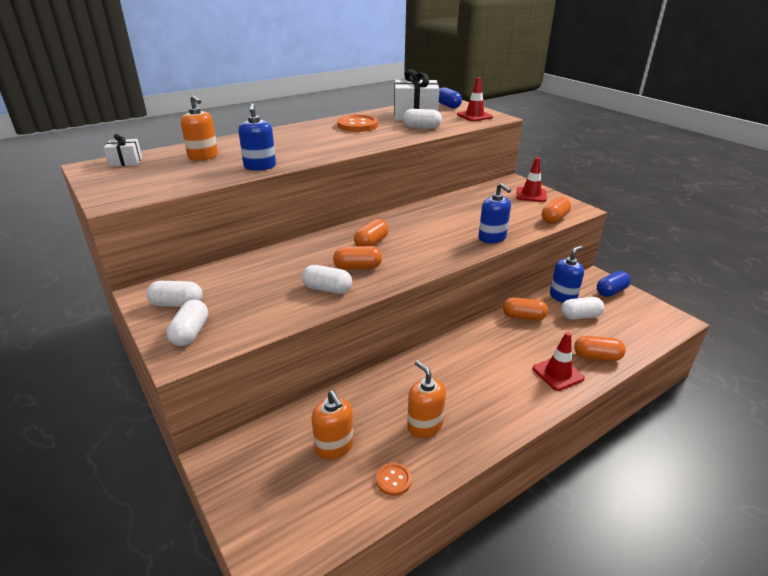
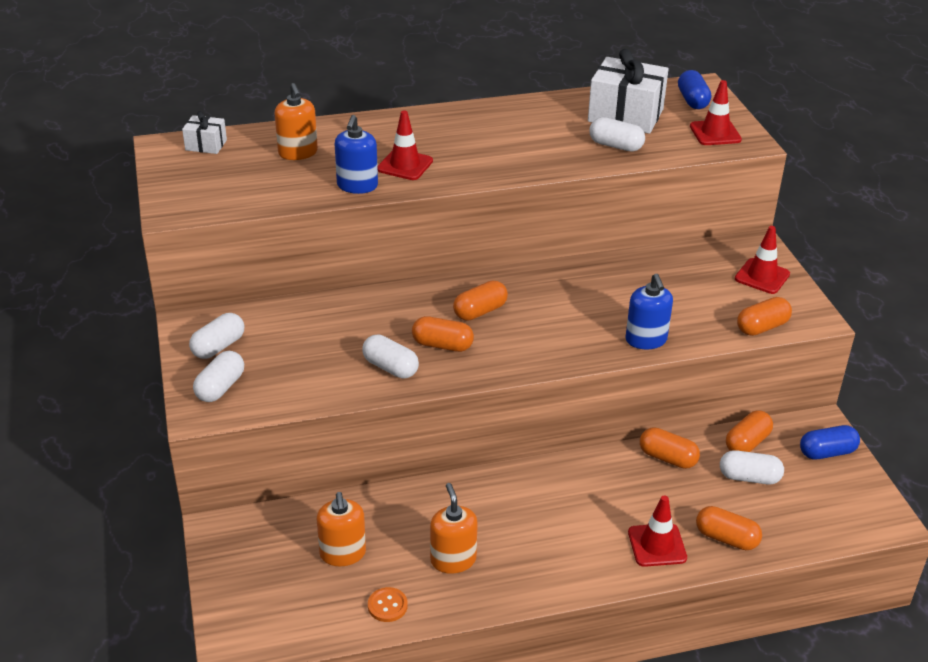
camera: 20 degrees right, 5 degrees up
white capsule [146,281,203,307] -> white capsule turned 75 degrees counterclockwise [189,313,244,359]
orange button [337,115,378,132] -> none
blue soap dispenser [550,246,584,303] -> orange capsule [726,410,773,452]
none -> red traffic cone [378,111,433,180]

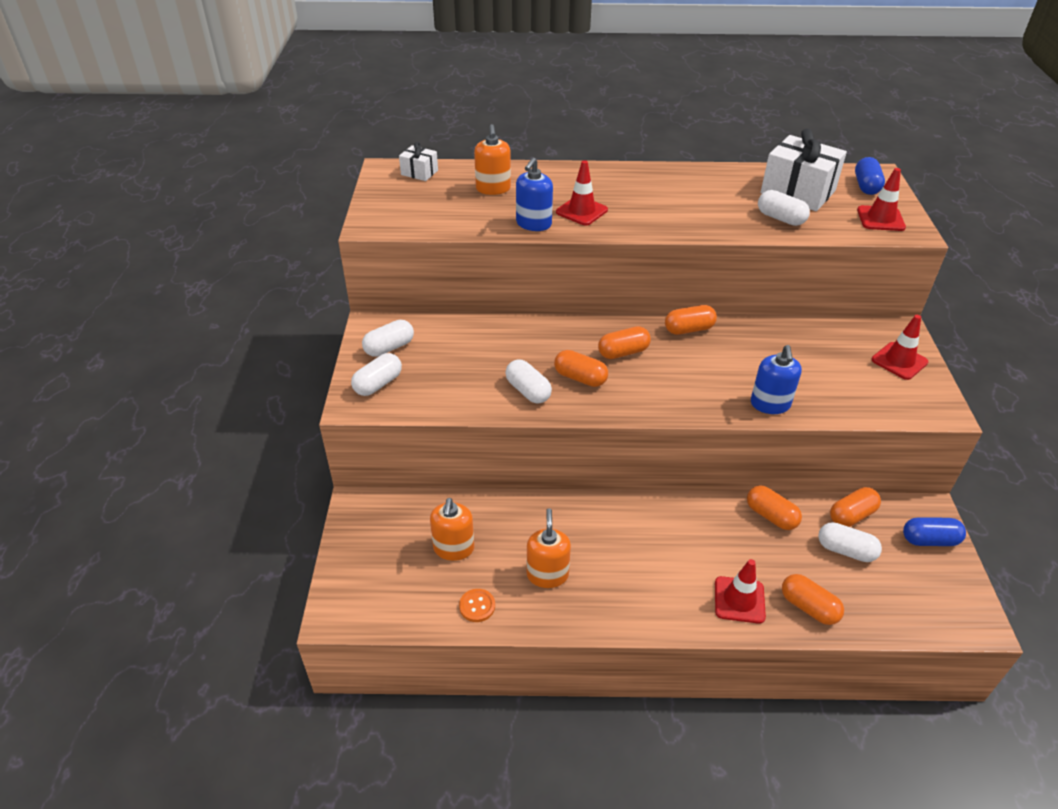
camera: 15 degrees right, 5 degrees up
orange capsule [737,297,792,336] -> orange capsule moved to [665,305,717,335]

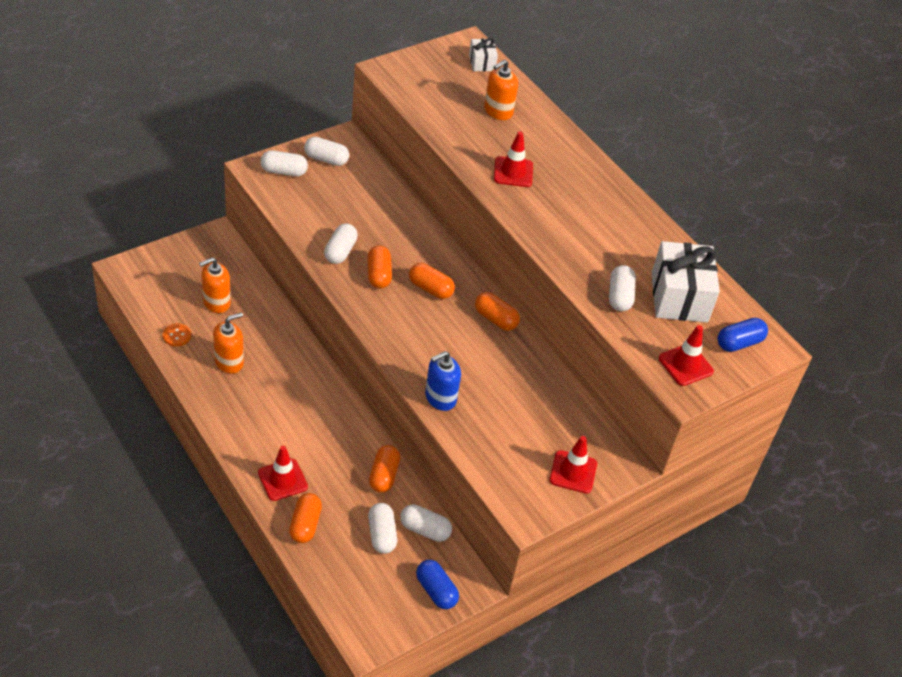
camera: 50 degrees right, 5 degrees up
blue soap dispenser [516,158,553,231] -> none
orange capsule [830,487,881,527] -> white capsule [400,504,452,542]

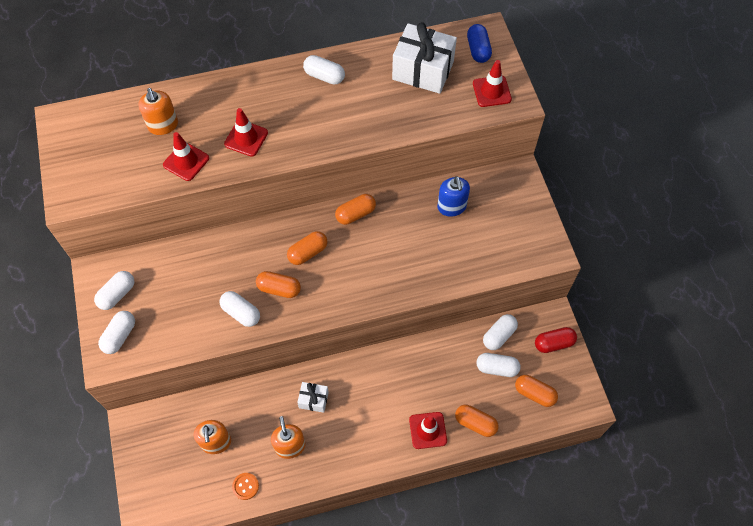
camera: 65 degrees left, 15 degrees up
orange capsule [369,445,400,493] -> orange capsule moved to [515,375,558,407]
blue capsule [416,560,459,609] -> red capsule [535,327,577,353]
blue soap dispenser [425,351,461,411] -> blue soap dispenser moved to [437,176,470,217]
white gift [469,38,498,71] -> white gift moved to [297,382,329,413]
red traffic cone [549,436,597,493] -> red traffic cone moved to [163,132,209,181]
white capsule [609,265,636,311] -> white capsule moved to [303,55,345,85]

